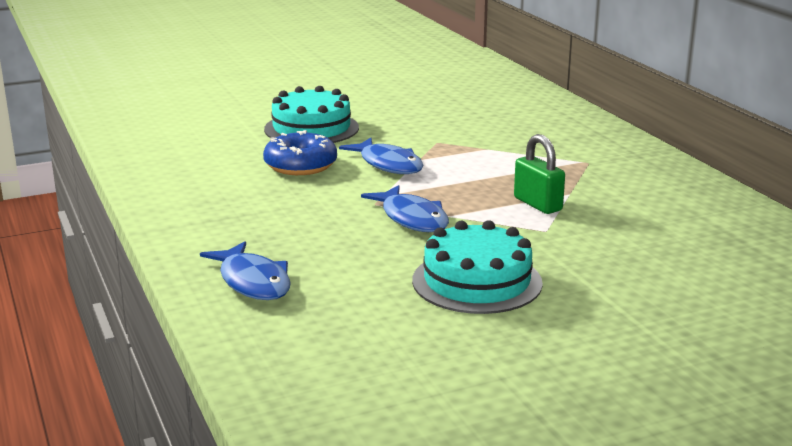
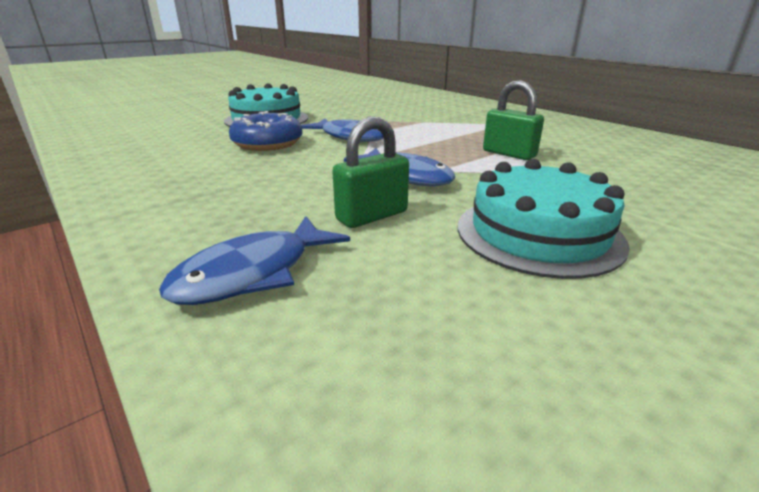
camera: 15 degrees left, 5 degrees up
blue fish [200,241,291,300] -> blue fish turned 90 degrees clockwise [159,216,350,305]
none -> green padlock [332,116,409,228]

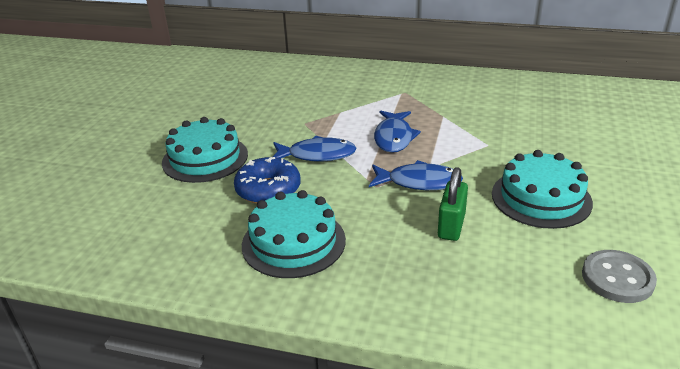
camera: 35 degrees left, 5 degrees up
blue fish [159,216,350,305] -> blue fish moved to [374,110,421,153]
green padlock [483,80,544,160] -> none
none -> turquoise cake [242,190,346,278]
none -> grey button [582,250,657,303]

